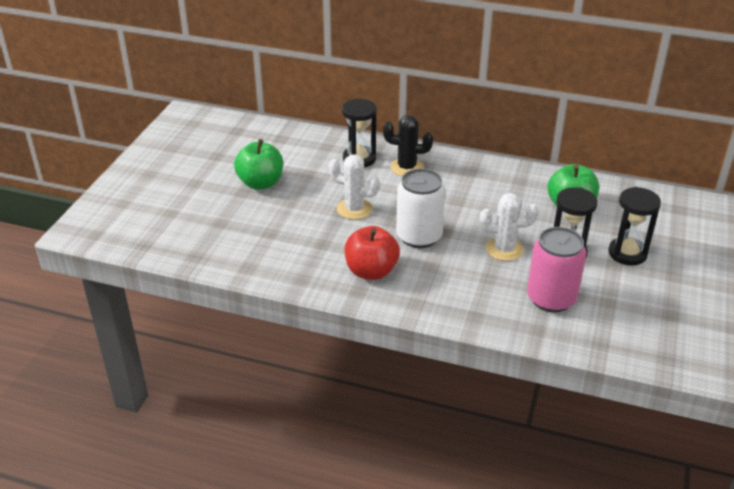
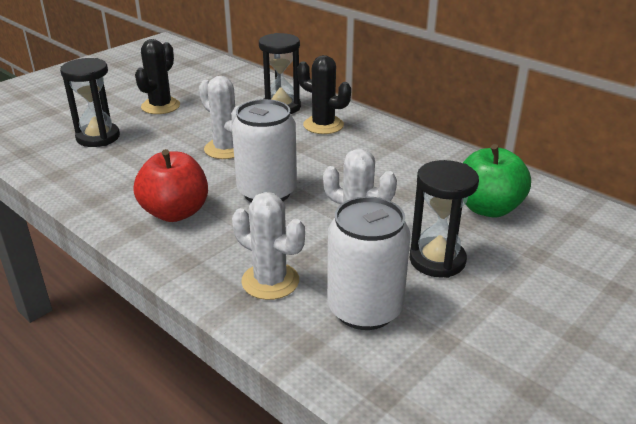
camera: 25 degrees right, 5 degrees down
green apple [234,139,283,190] -> black cactus [135,39,180,114]
pink can [527,227,586,312] -> white can [327,197,411,330]
black hourglass [608,187,661,265] -> black hourglass moved to [60,58,120,147]
none -> white cactus [232,192,305,300]

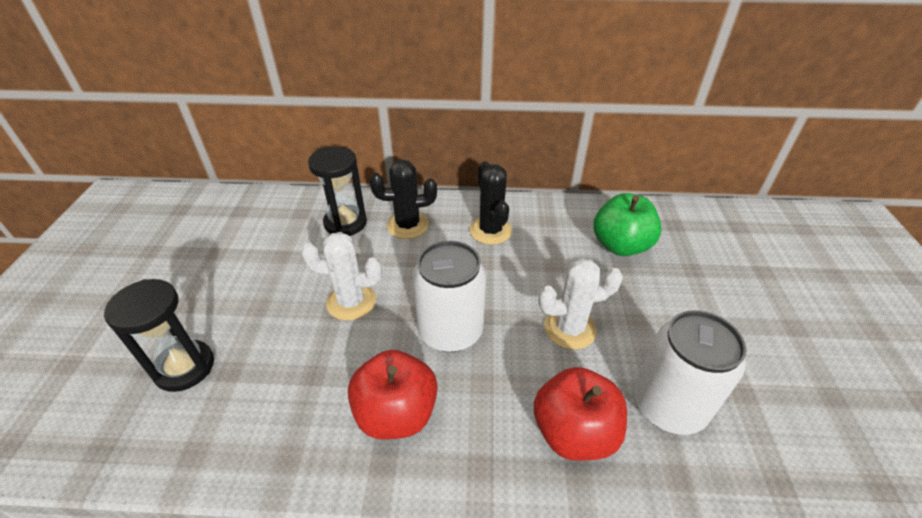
camera: 40 degrees left, 10 degrees up
black cactus [135,39,180,114] -> black cactus moved to [470,161,512,245]
white cactus [232,192,305,300] -> red apple [534,367,627,461]
black hourglass [410,160,479,278] -> none

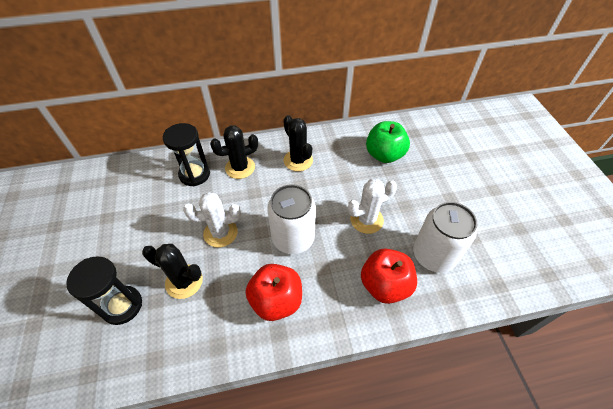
camera: 15 degrees left, 10 degrees up
none -> black cactus [142,244,203,299]

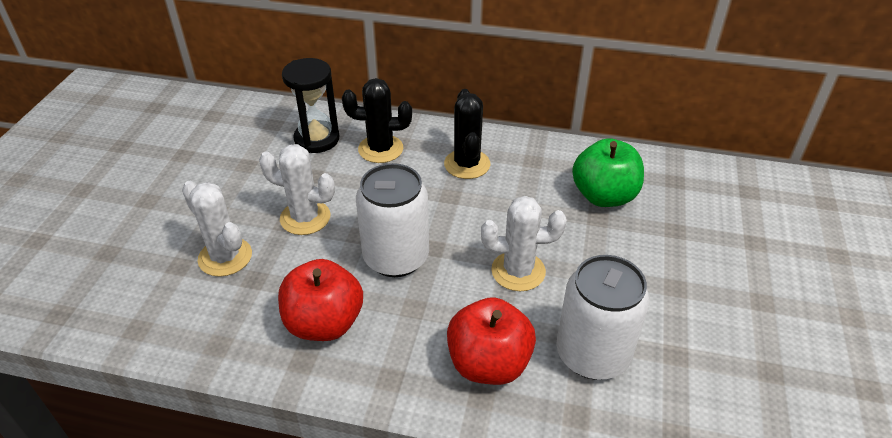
camera: 25 degrees right, 10 degrees down
black hourglass [66,256,142,325] -> none
black cactus [142,244,203,299] -> white cactus [182,181,252,277]

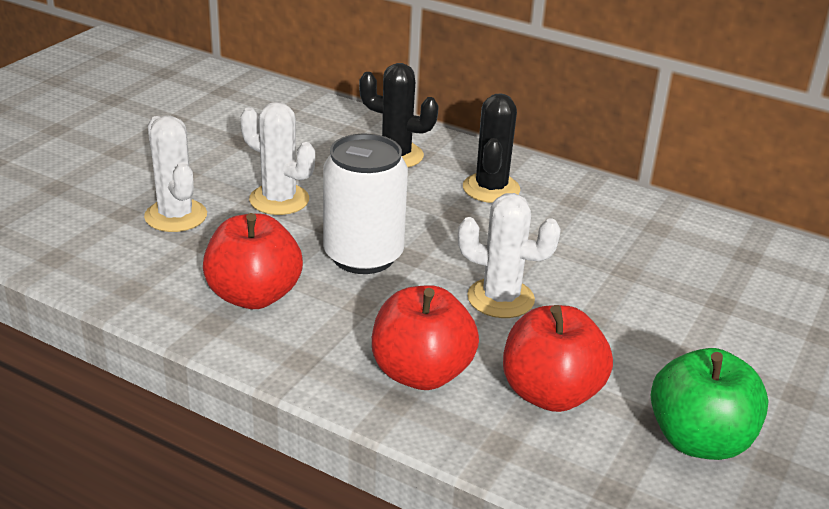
camera: 15 degrees right, 10 degrees down
black hourglass [282,58,339,153] -> none
white can [556,255,650,380] -> red apple [503,305,613,412]
green apple [572,138,644,207] -> green apple moved to [651,348,768,460]

